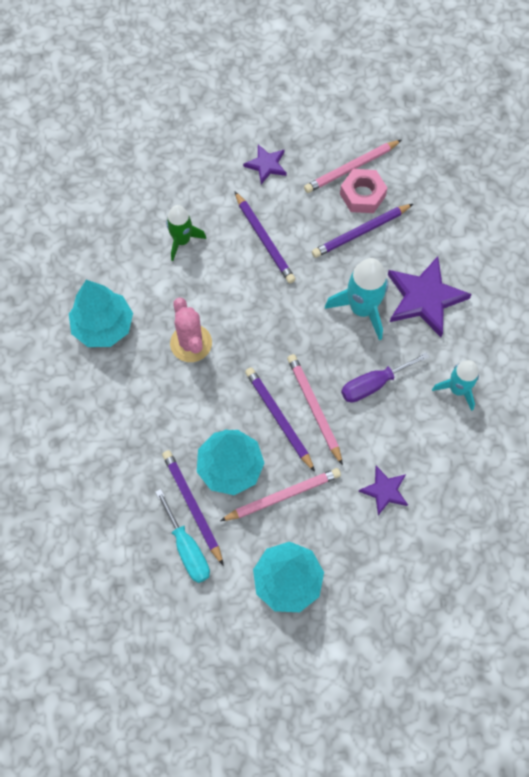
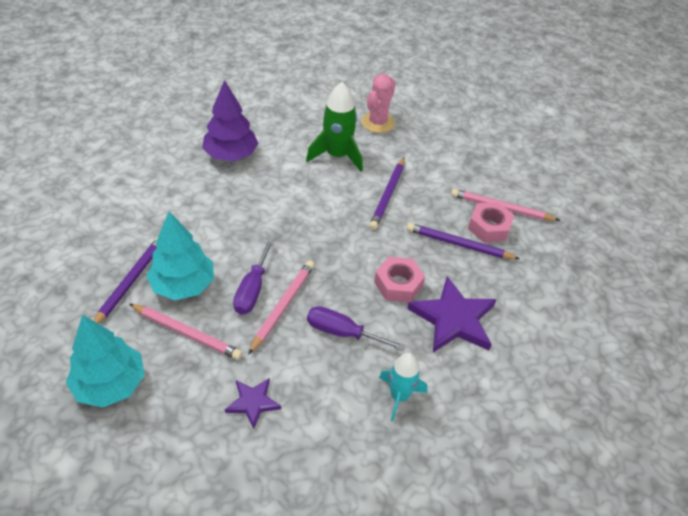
camera: 45 degrees right, 20 degrees down
turquoise tree [69,280,133,347] -> purple tree [202,80,259,161]
turquoise screwdriver [155,489,210,583] -> none
green rocket [166,205,206,261] -> green rocket [306,82,363,172], size x1.51
pink cactus [170,297,212,362] -> pink cactus moved to [361,74,396,133]
purple star [243,144,287,184] -> none
purple pencil [245,367,315,472] -> purple screwdriver [233,238,274,314]
turquoise rocket [325,258,388,340] -> pink nut [374,257,425,302]

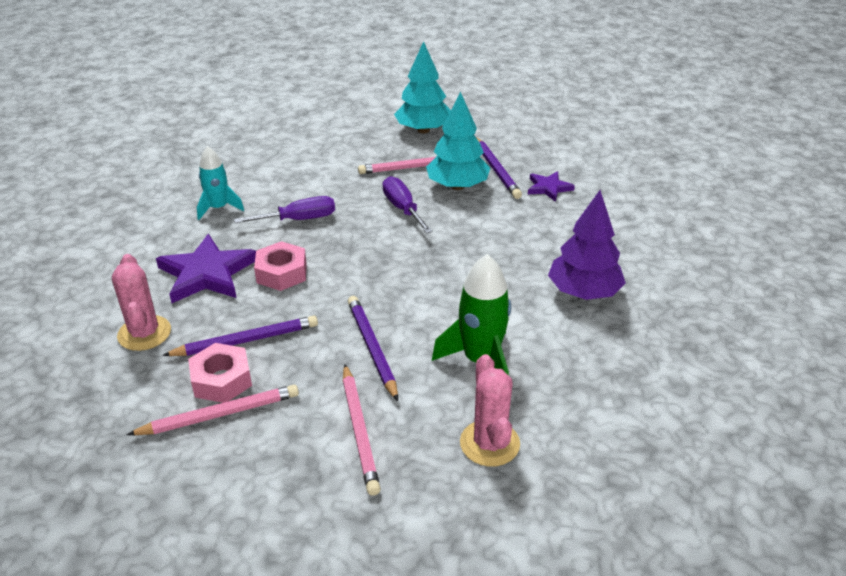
camera: 145 degrees right, 10 degrees down
purple star [225,378,281,429] -> purple star moved to [528,171,575,202]
pink pencil [248,260,314,355] -> pink pencil moved to [343,364,381,496]
none -> pink cactus [112,254,171,351]

